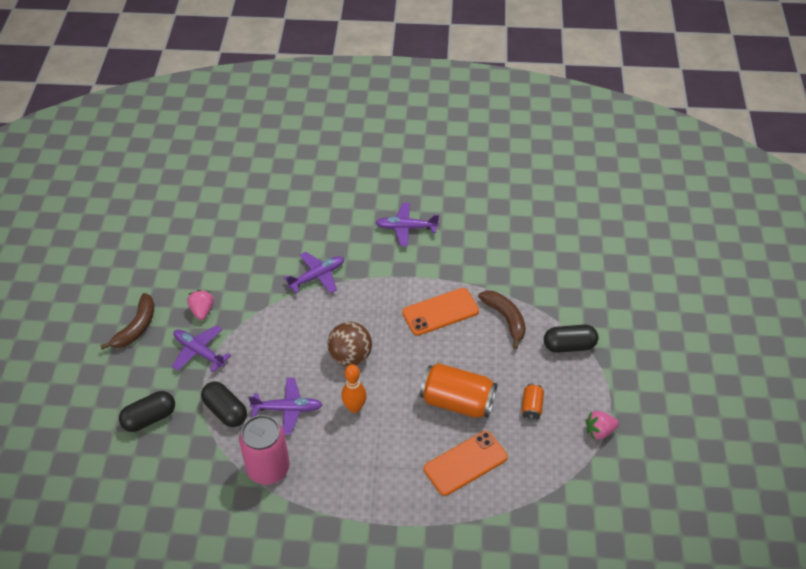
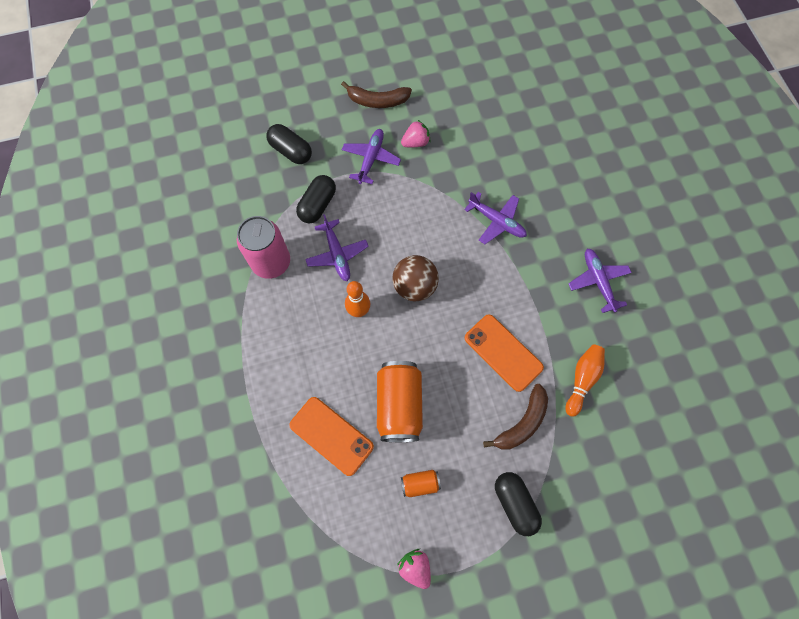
camera: 70 degrees right, 20 degrees up
none -> orange bowling pin [566,344,605,417]

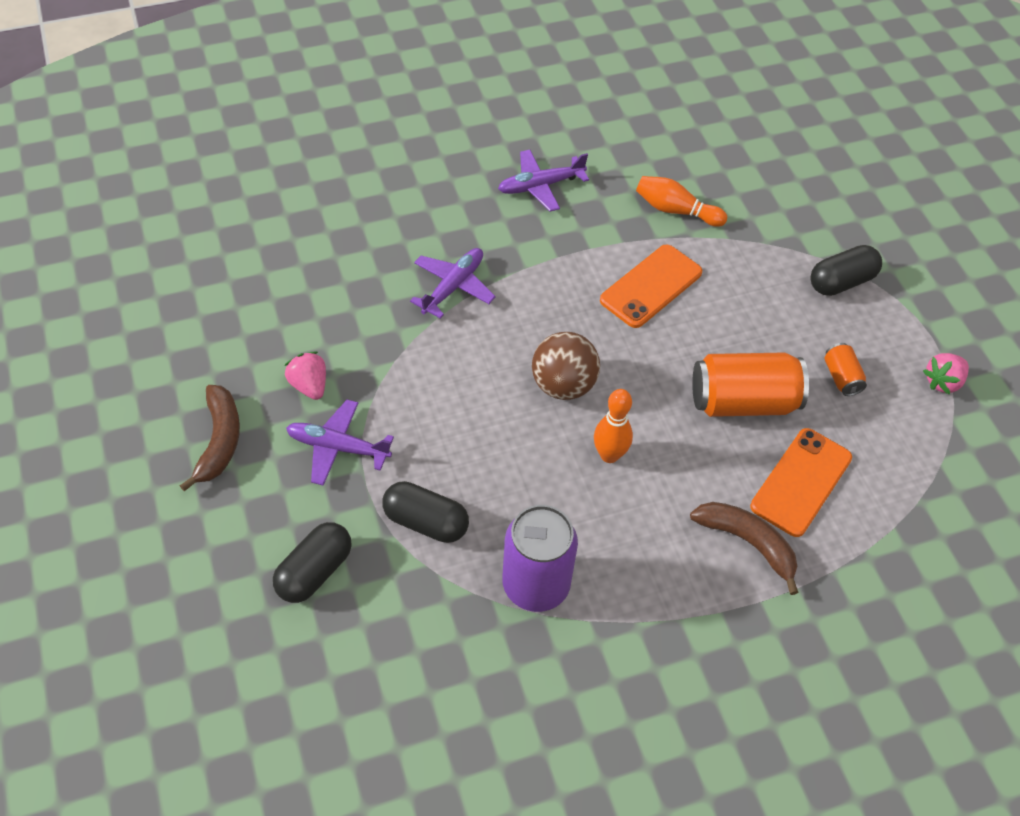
camera: 95 degrees left, 15 degrees down
pink can [237,216,290,279] -> purple can [502,505,578,612]
purple plane [305,214,369,281] -> none
brown banana [483,384,548,450] -> brown banana moved to [690,502,799,595]

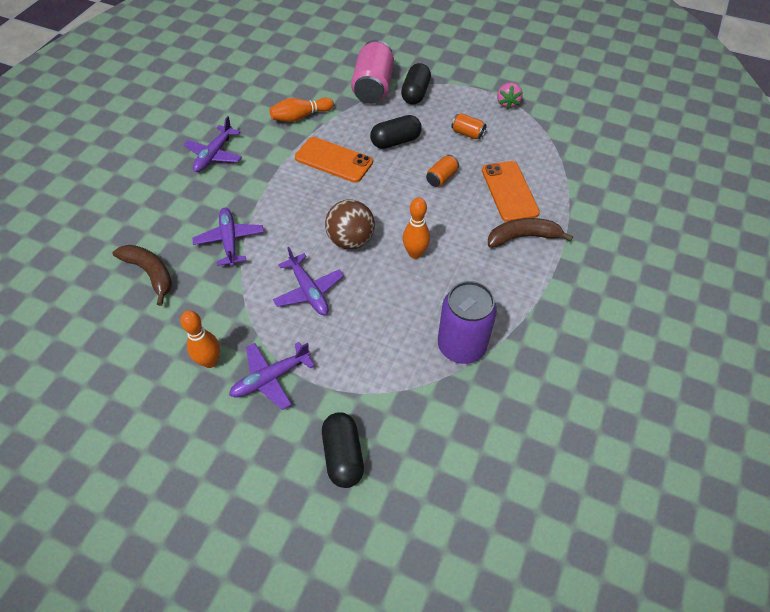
camera: 45 degrees left, 0 degrees up
brown banana [180,385,240,491] -> brown banana moved to [112,245,172,306]
pink strawberry [284,352,326,400] -> orange bowling pin [180,311,220,368]
black capsule [382,481,469,543] -> black capsule moved to [370,115,422,149]
orange phone [600,244,702,328] -> orange phone turned 60 degrees counterclockwise [295,137,373,183]
orange can [692,353,809,417] -> orange can [426,155,459,187], size x0.48
none -> purple plane [273,247,344,315]
none -> pink can [351,40,394,104]

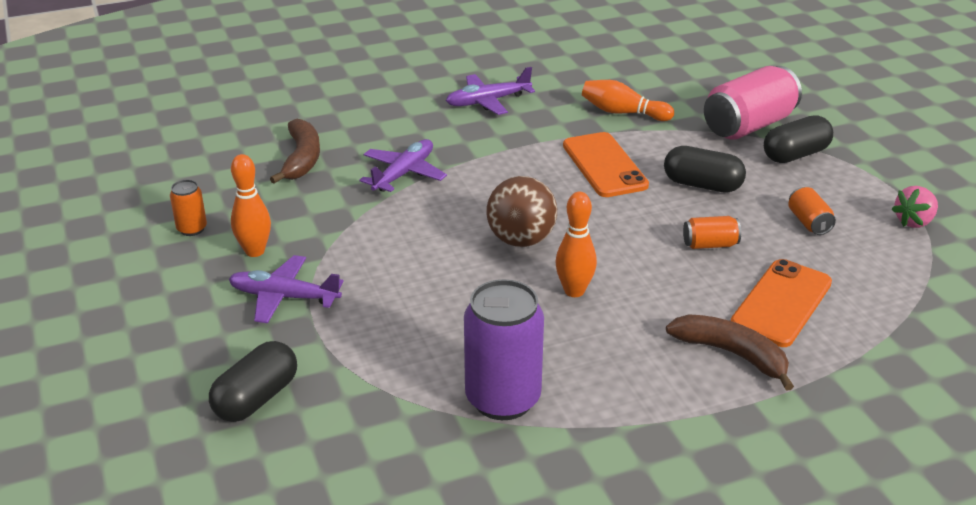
camera: 45 degrees right, 20 degrees down
purple plane [273,247,344,315] -> none
none -> orange can [170,180,207,236]

